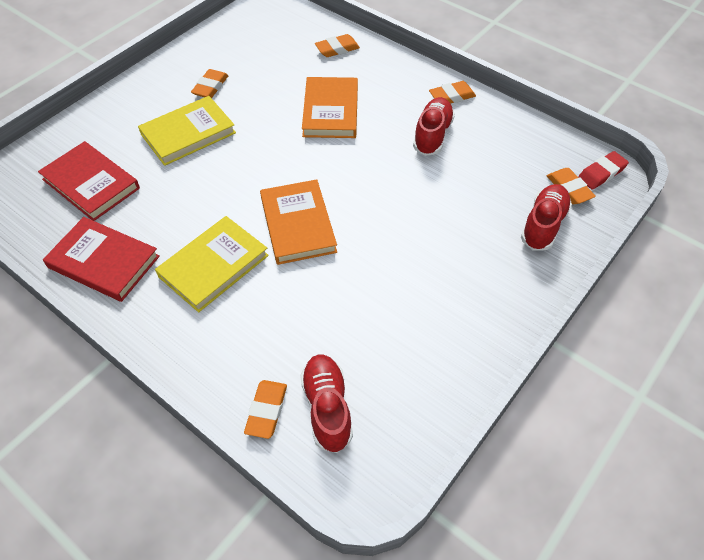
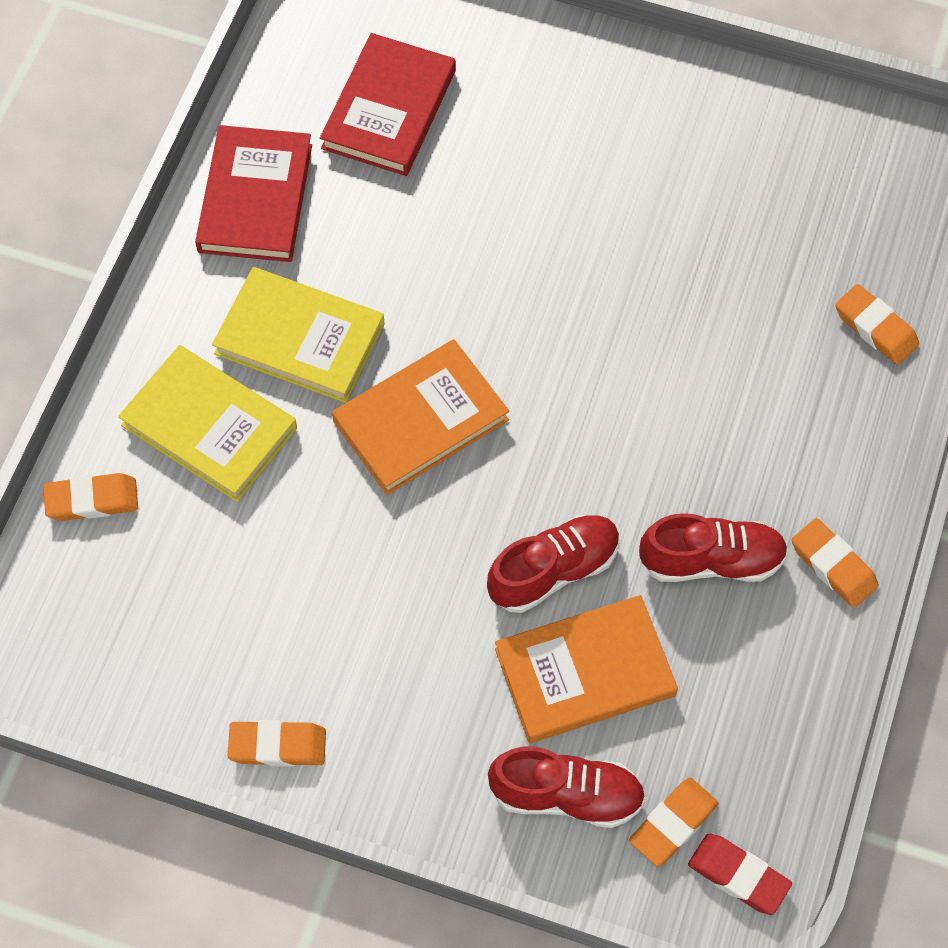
camera: 70 degrees right, 10 degrees up
yellow book [138,96,236,166] -> yellow book moved to [118,345,297,502]
orange eraser [191,69,229,98] -> orange eraser moved to [228,720,326,767]
red shoe [300,354,353,453] -> red shoe moved to [487,515,620,613]
orange book [302,77,358,138] -> orange book moved to [495,595,678,743]

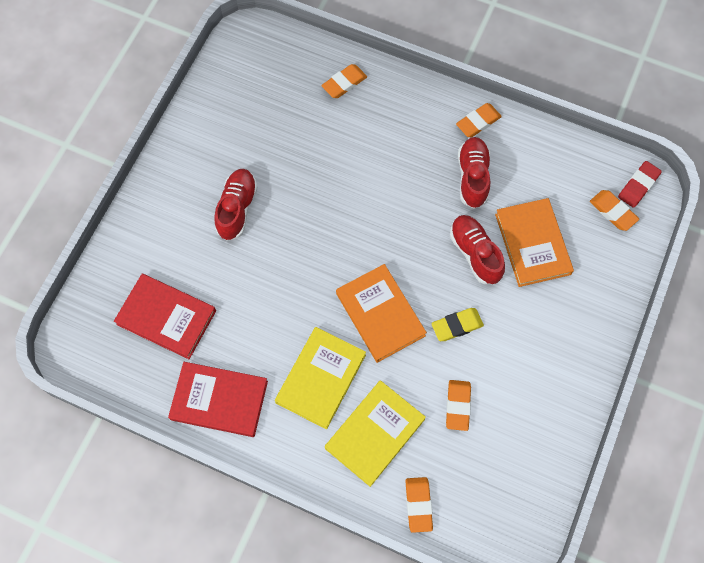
camera: 85 degrees left, 5 degrees up
orange eraser [228,720,326,767] -> orange eraser moved to [446,380,471,431]
red shoe [488,747,646,828] -> red shoe moved to [214,169,258,241]
none -> yellow eraser [431,308,484,341]

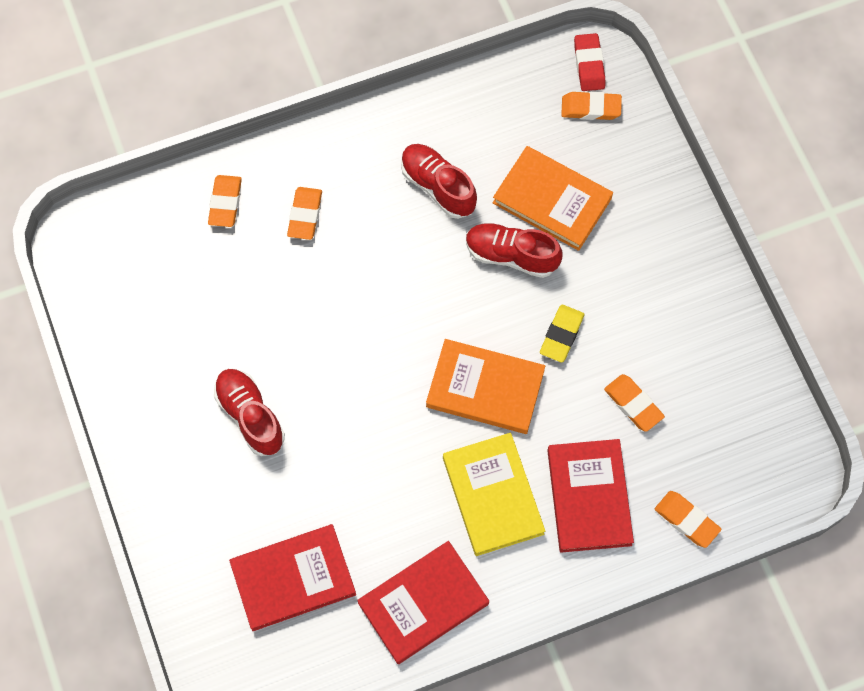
camera: 45 degrees left, 0 degrees up
yellow book [325,380,426,487] -> red book [547,439,634,553]
orange eraser [456,103,502,137] -> orange eraser moved to [287,187,322,240]

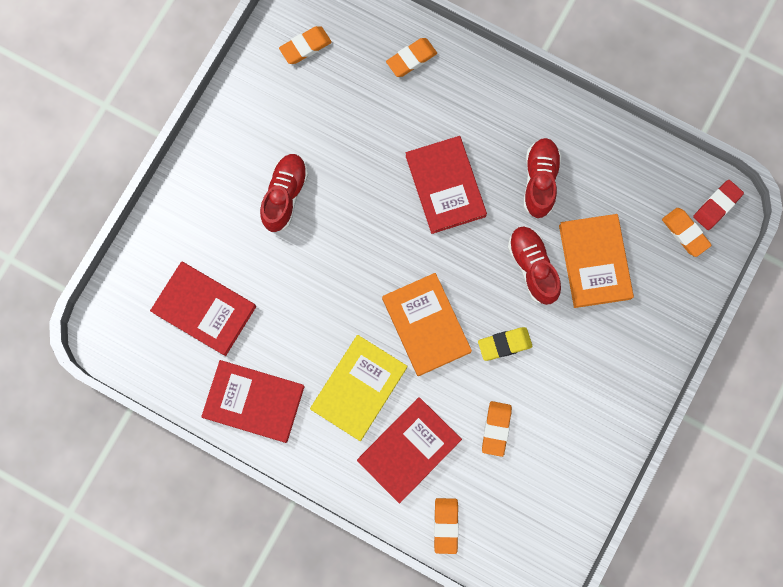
camera: 50 degrees right, 10 degrees up
orange eraser [287,187,322,240] -> orange eraser moved to [279,26,332,64]
none -> red book [406,136,487,234]

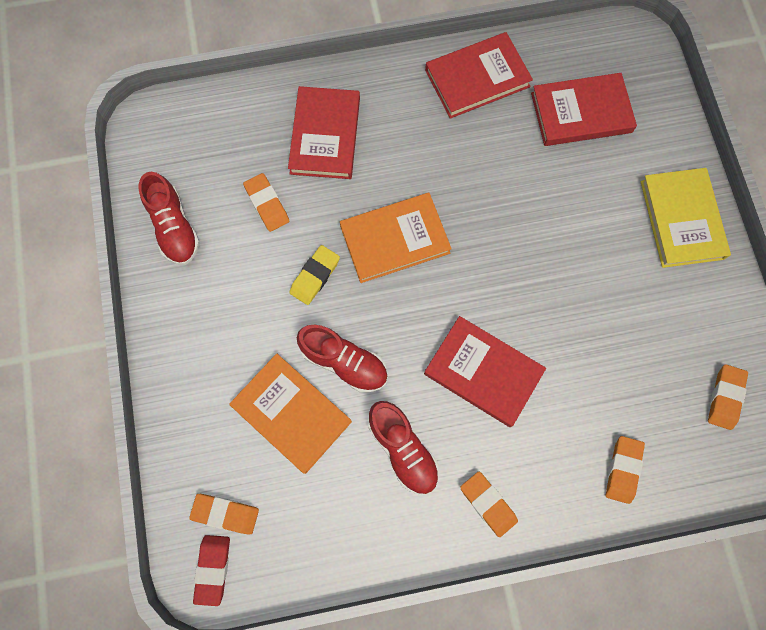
camera: 140 degrees right, 5 degrees down
red shoe [260,154,308,232] -> red shoe moved to [139,172,200,265]
yellow book [310,335,407,441] -> yellow book moved to [640,168,731,268]
orange book [382,273,472,376] -> orange book turned 45 degrees counterclockwise [340,193,452,283]
orange eraser [434,498,459,554] -> orange eraser moved to [460,471,518,537]

